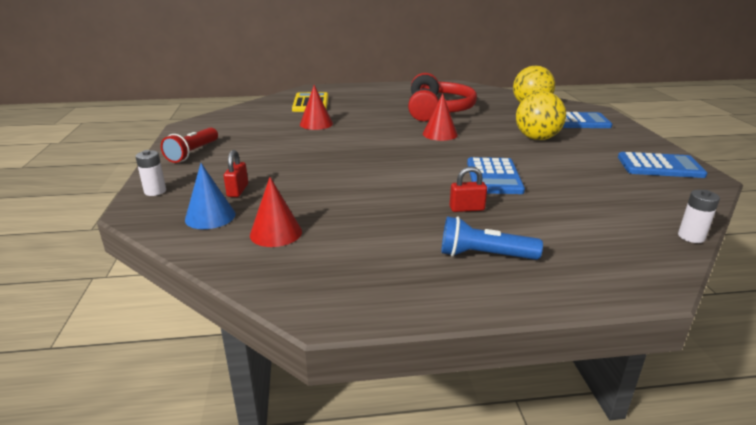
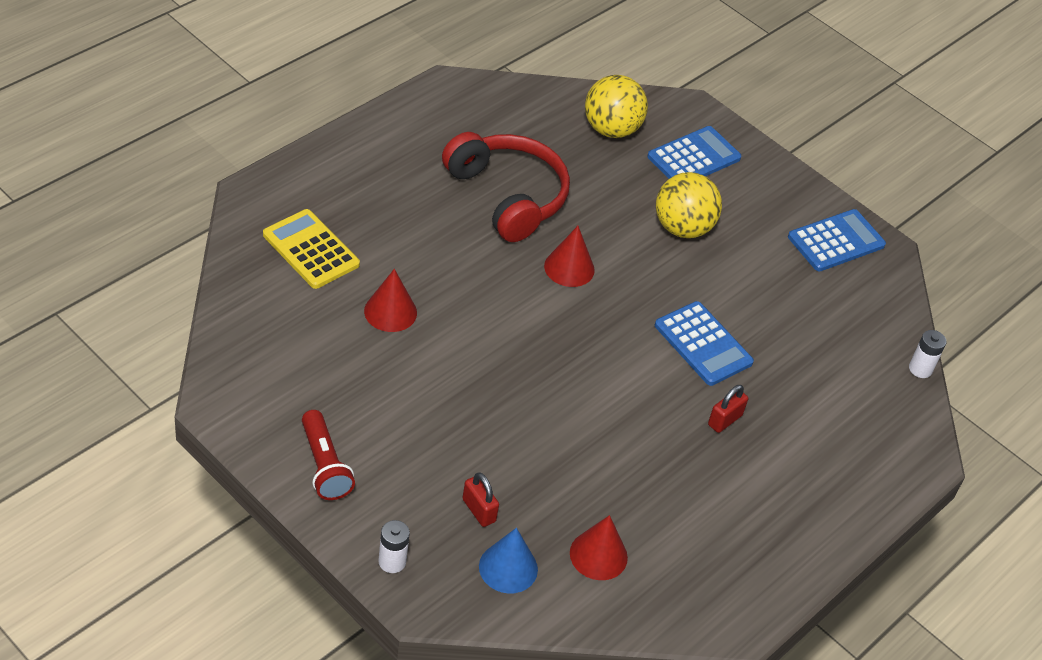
camera: 45 degrees left, 20 degrees up
blue flashlight [441,216,543,260] -> none

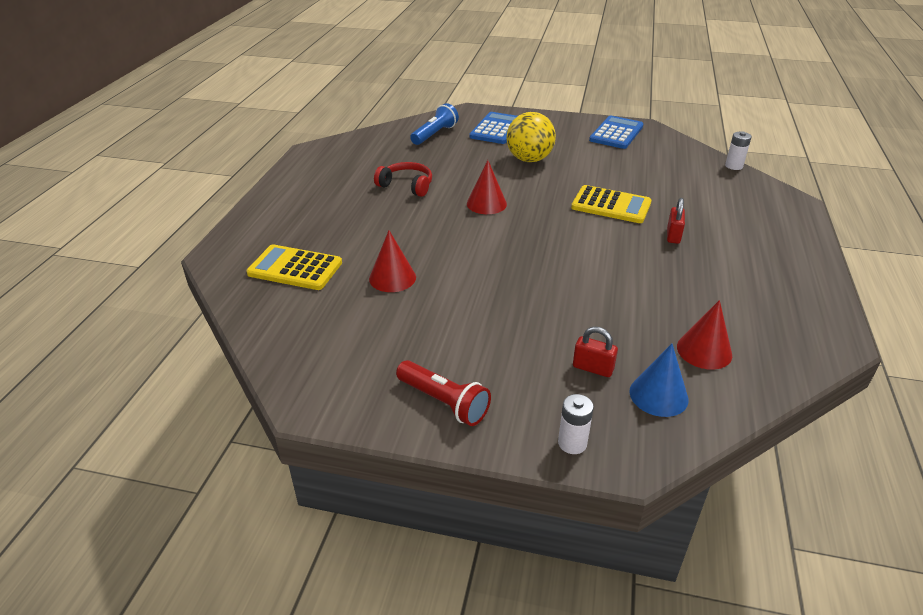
camera: 25 degrees left, 10 degrees down
red headphones [442,132,570,242] -> red headphones [374,162,432,197], size x0.55
yellow ball [585,75,648,138] -> blue flashlight [410,103,459,145]
blue calculator [655,301,754,386] -> yellow calculator [571,185,652,223]

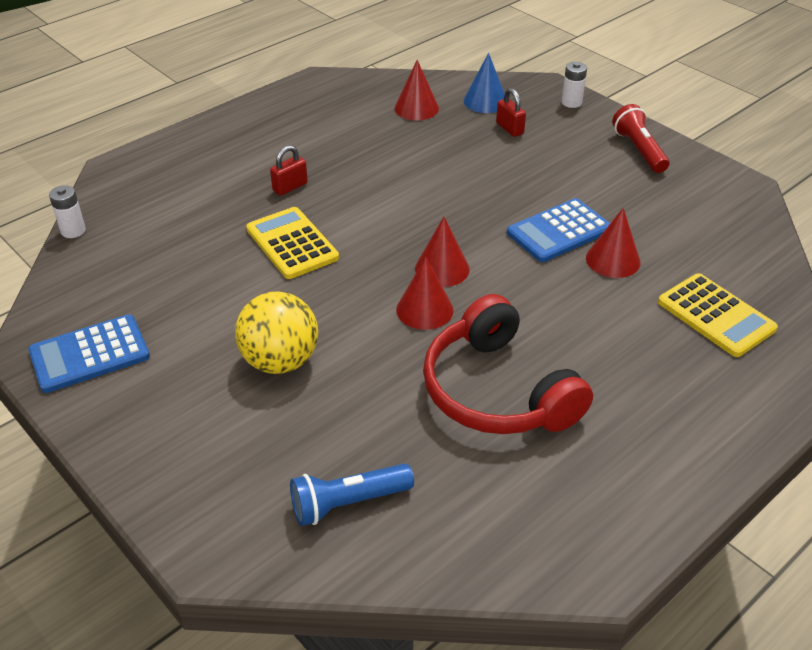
camera: 145 degrees left, 5 degrees up
red headphones [374,162,432,197] -> red headphones [423,294,593,434], size x1.80
blue calculator [470,112,517,144] -> blue calculator moved to [507,198,610,262]
none -> red cone [415,217,470,287]

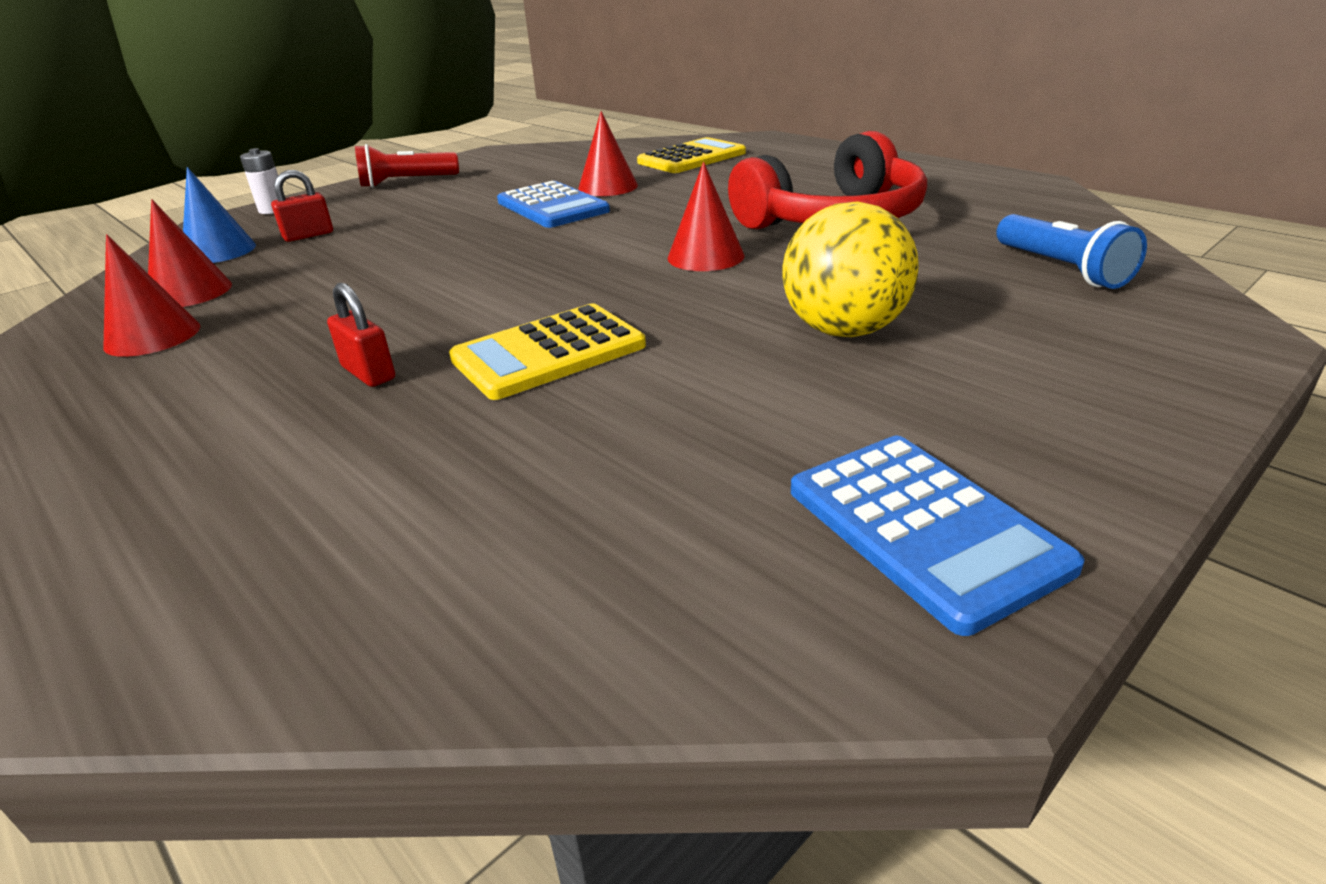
camera: 90 degrees left, 10 degrees down
white battery [49,185,86,238] -> none
red cone [415,217,470,287] -> red cone moved to [103,234,200,357]

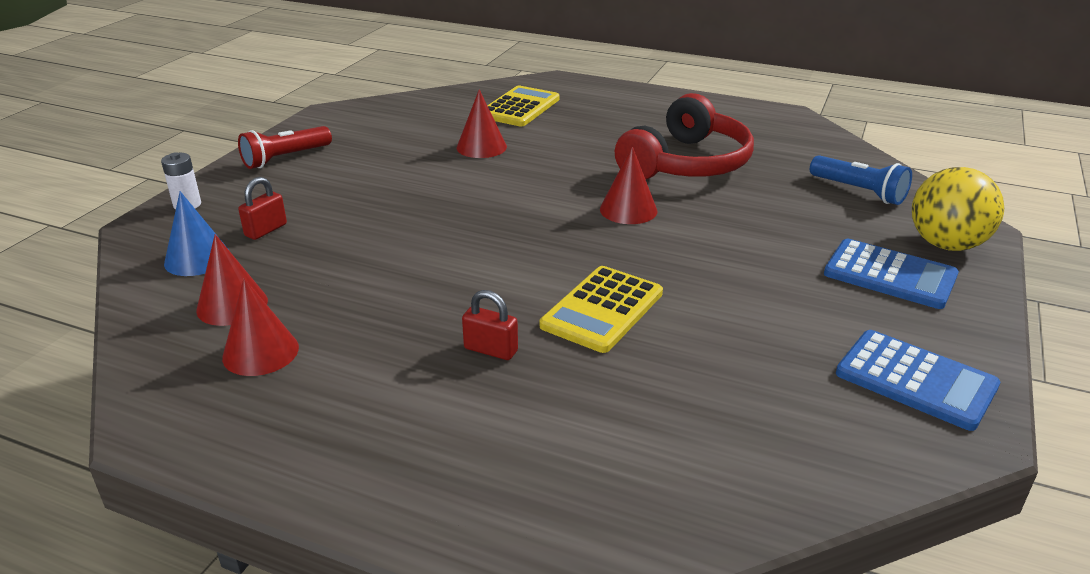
camera: 25 degrees left, 0 degrees up
blue calculator [497,181,610,228] -> blue calculator moved to [824,239,959,309]
yellow ball [782,201,919,338] -> yellow ball moved to [912,167,1004,251]

